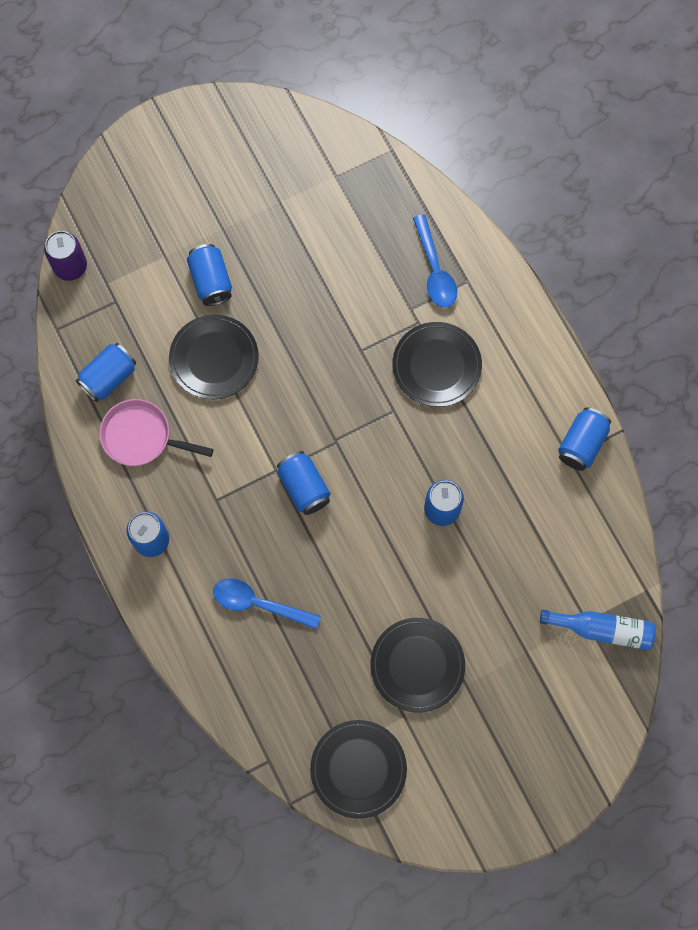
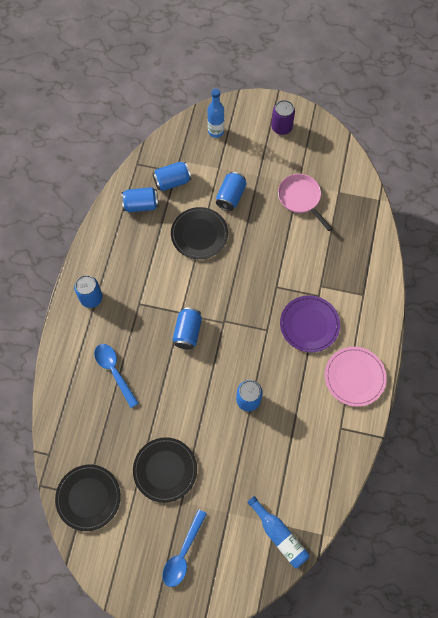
camera: 40 degrees right, 5 degrees down
purple can [44,231,87,281] -> purple can moved to [271,100,295,135]
pink pan [99,399,214,466] -> pink pan moved to [278,174,332,231]
black plate [392,322,482,407] -> purple plate [280,295,340,352]
blue spoon [413,214,457,308] -> blue spoon moved to [162,509,207,587]
blue can [558,407,611,471] -> blue can moved to [153,162,191,191]
none -> blue bottle [207,88,224,138]
none -> pink plate [325,347,387,407]

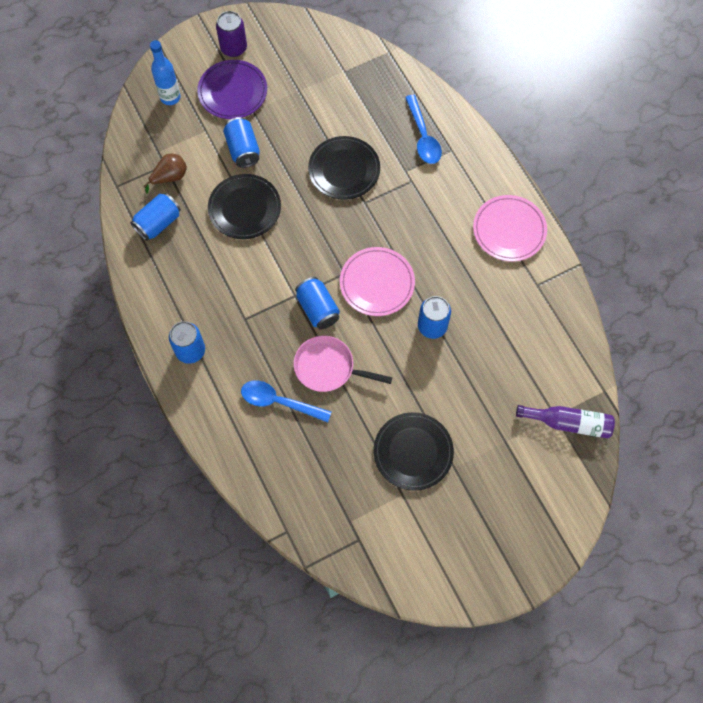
camera: 40 degrees left, 0 degrees up
black plate [55,465,121,531] -> black plate moved to [308,136,380,200]
blue can [153,162,191,191] -> brown pear [143,154,187,194]
blue spoon [162,509,207,587] -> blue spoon moved to [405,95,442,164]
blue bottle [247,496,310,568] -> purple bottle [516,405,615,438]
pink pan [278,174,332,231] -> pink pan moved to [294,336,392,392]
purple plate [280,295,340,352] -> purple plate moved to [197,60,267,119]
none -> pink plate [340,247,415,316]

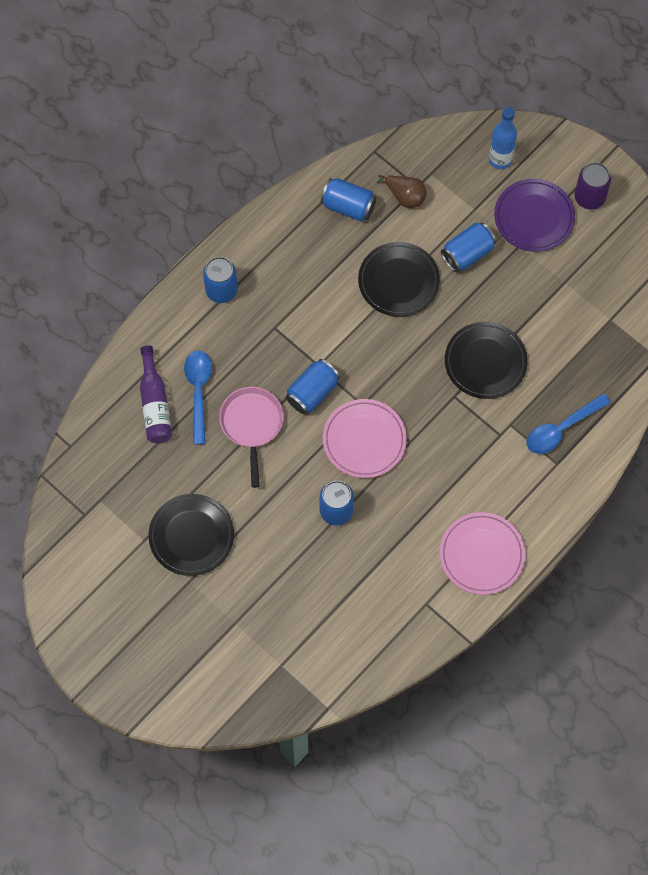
camera: 70 degrees right, 0 degrees up
purple bottle [516,405,615,438] -> purple bottle moved to [140,345,172,443]

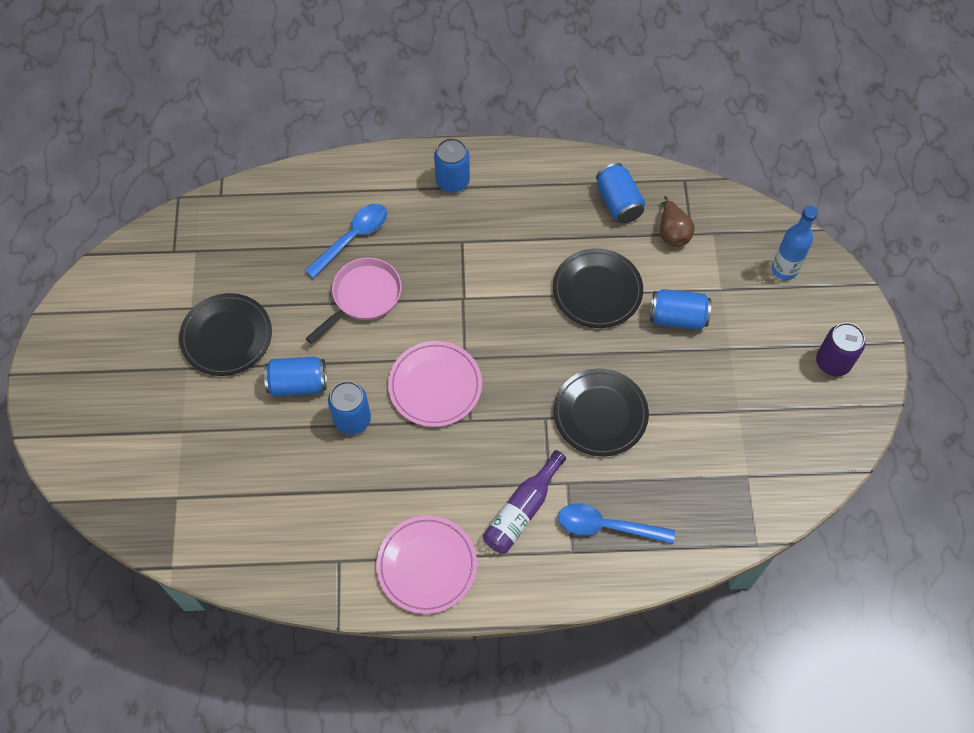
camera: 45 degrees right, 5 degrees down
purple bottle [140,345,172,443] -> purple bottle moved to [483,450,566,554]
blue can [286,359,340,414] -> blue can moved to [264,357,327,397]
purple plate [494,179,575,252] -> none

